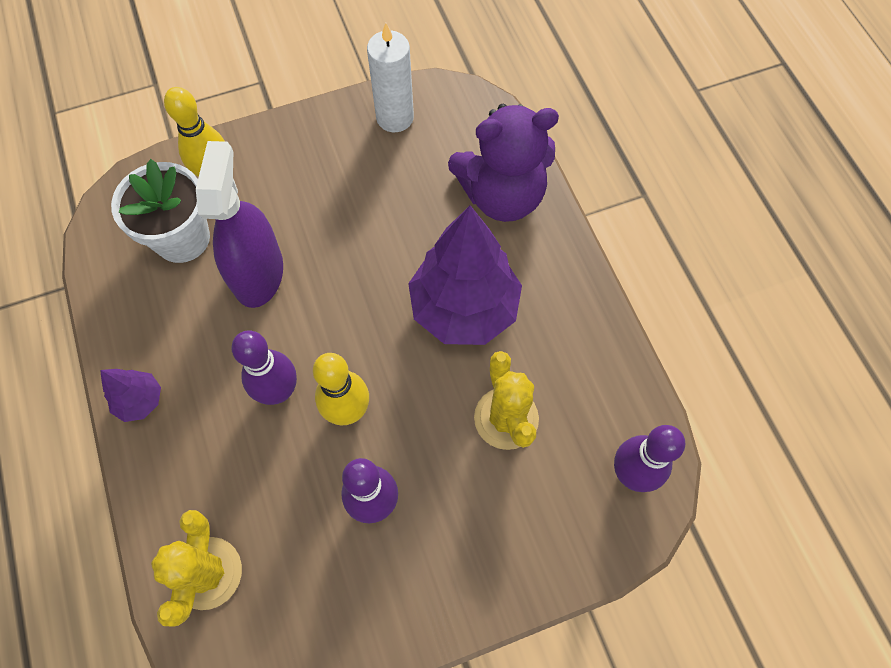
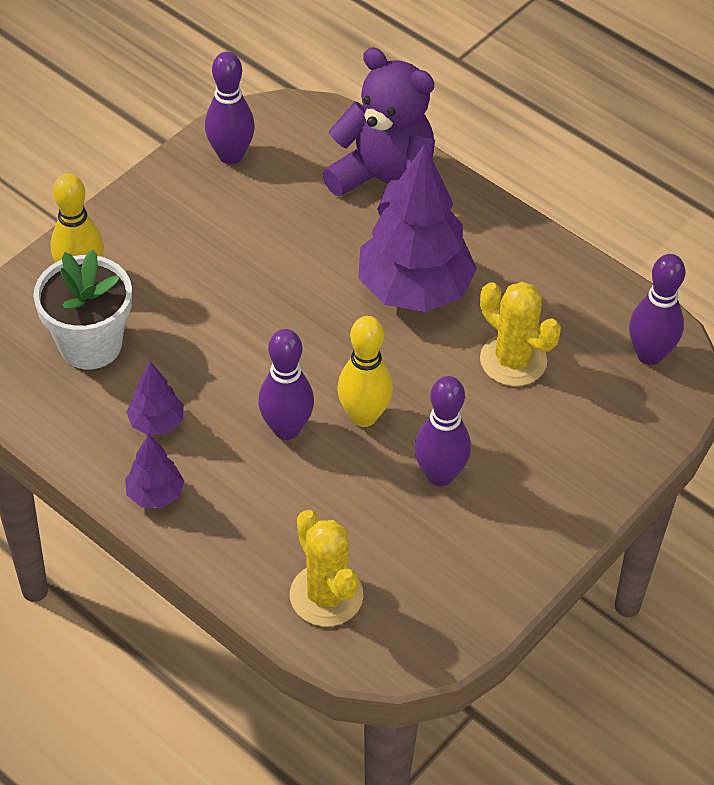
camera: 30 degrees left, 15 degrees down
purple spray bottle [196,141,283,308] -> none
white candle [367,23,414,132] -> purple bowling pin [205,52,255,165]
purple teddy bear [448,104,559,222] -> purple teddy bear turned 105 degrees counterclockwise [323,47,435,216]
none -> purple tree [126,361,184,435]

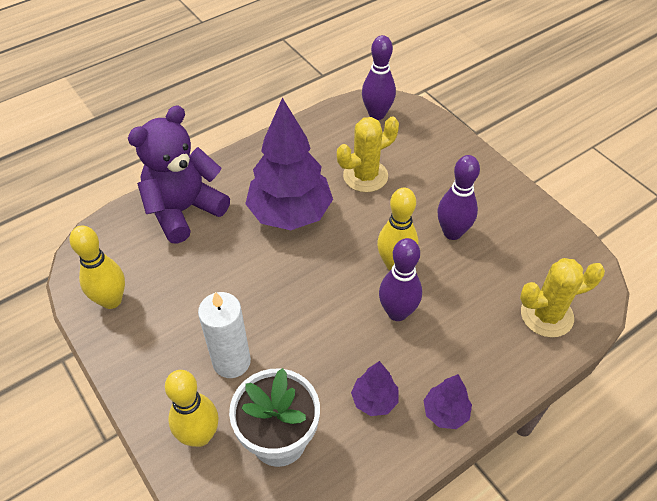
camera: 75 degrees left, 0 degrees up
purple bowling pin [205,52,255,165] -> yellow bowling pin [69,225,125,309]
none -> white candle [198,292,251,378]

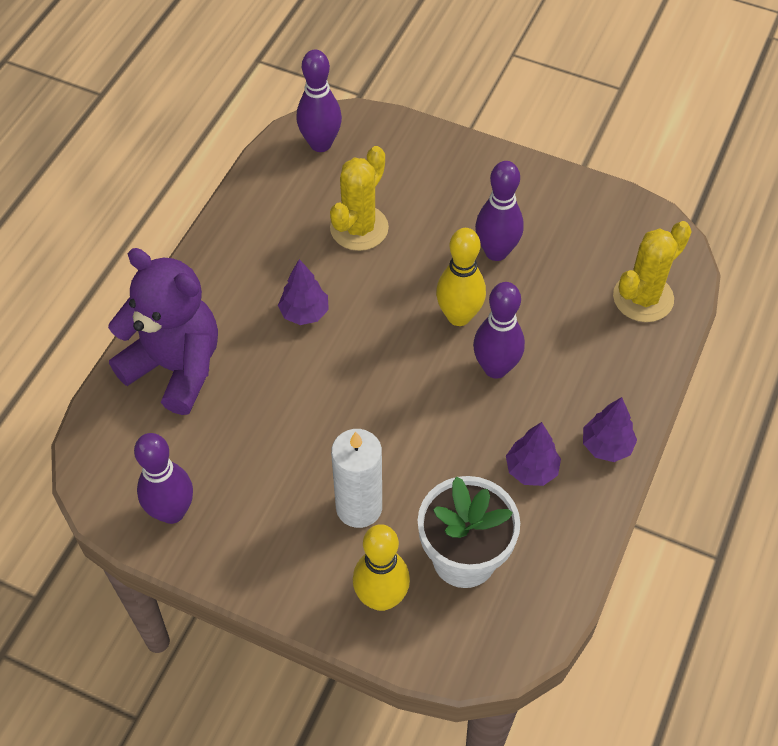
camera: 30 degrees left, 5 degrees up
yellow bowling pin [69,225,125,309] -> purple bowling pin [134,433,193,524]
purple teddy bear [128,106,230,244] -> purple teddy bear turned 105 degrees clockwise [108,248,218,415]
purple tree [245,98,333,230] -> purple tree [278,259,329,325], size x0.46

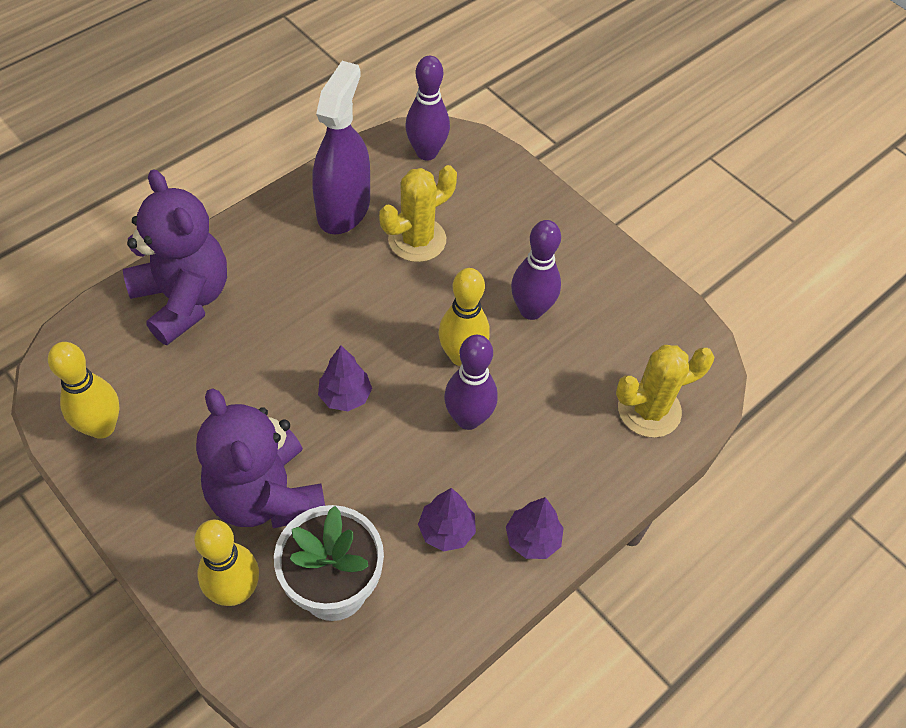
camera: 20 degrees right, 0 degrees up
purple bowling pin [134,433,193,524] -> yellow bowling pin [48,342,120,439]
purple tree [278,259,329,325] -> purple tree moved to [318,345,372,411]
white candle [331,429,382,528] -> purple teddy bear [196,388,325,528]
none -> purple spray bottle [312,61,370,234]

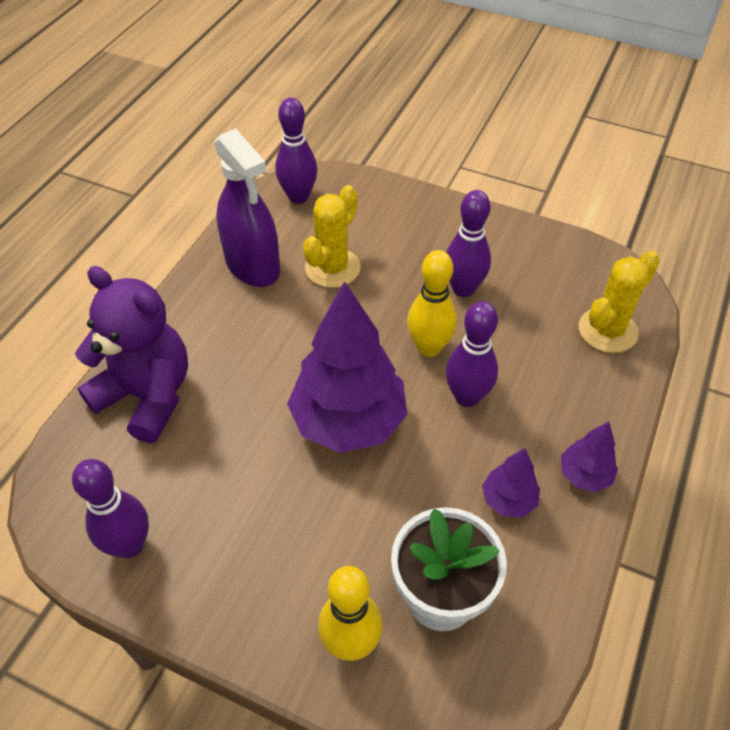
camera: 20 degrees left, 5 degrees down
yellow bowling pin [48,342,120,439] -> purple bowling pin [72,459,149,558]
purple teddy bear [196,388,325,528] -> none
purple spray bottle [312,61,370,234] -> purple spray bottle turned 150 degrees clockwise [214,128,280,287]
purple tree [318,345,372,411] -> purple tree [287,281,407,453], size x2.17

